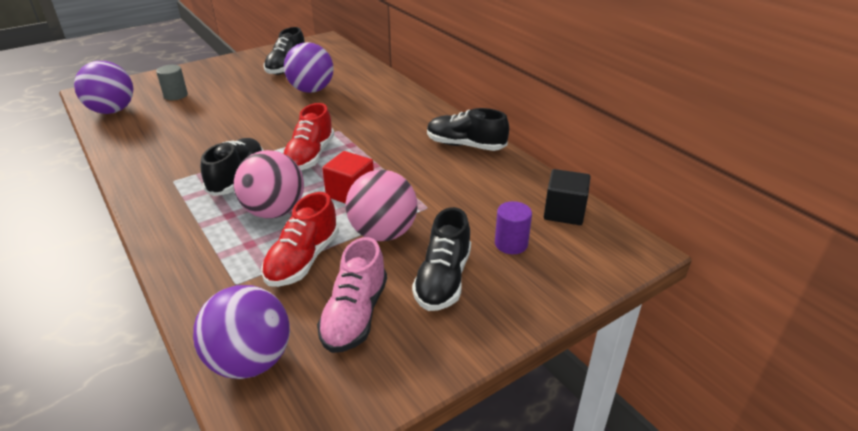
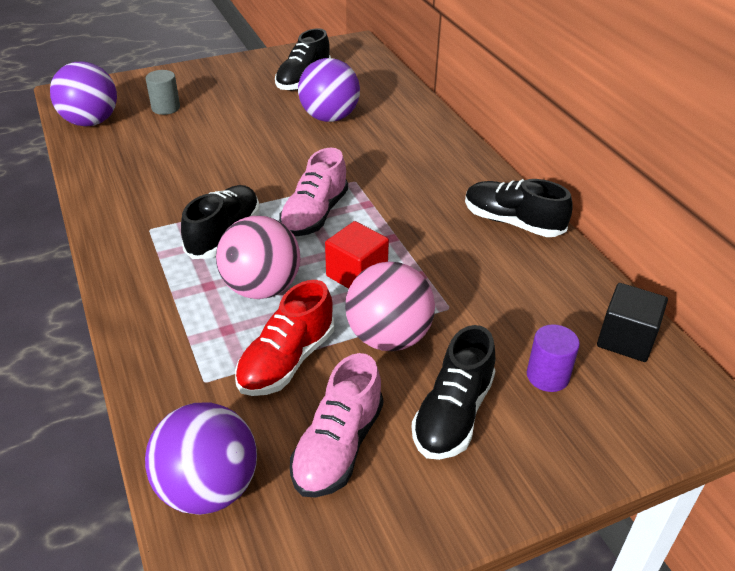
camera: 10 degrees right, 5 degrees up
red shoe [284,103,334,170] -> pink shoe [279,148,348,236]

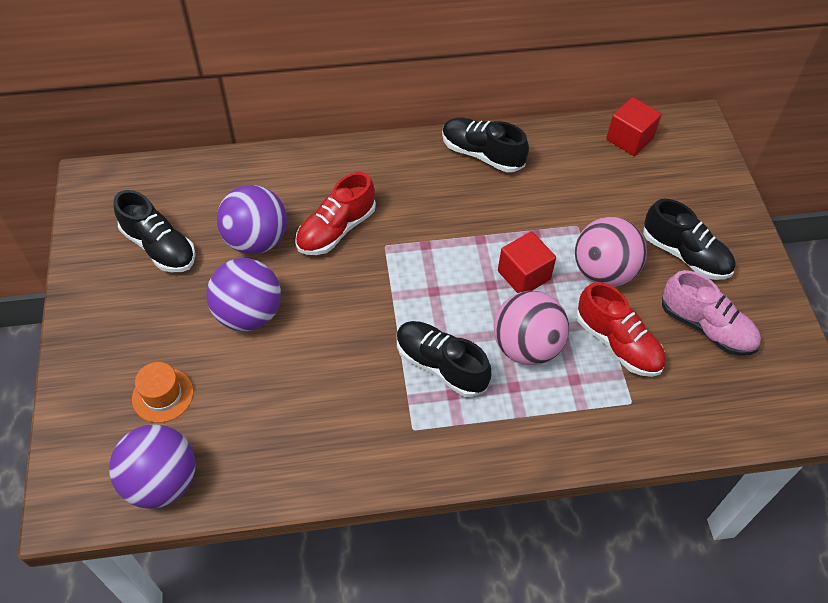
camera: 75 degrees left, 15 degrees up
purple ball [145,403,257,515] -> purple ball moved to [206,258,281,331]
grey cylinder [146,70,180,115] -> orange hat [132,362,194,423]
pink shoe [279,148,348,236] -> none
black shoe [465,179,573,237] -> black shoe turned 75 degrees clockwise [442,118,529,173]
purple cylinder [527,324,580,392] -> none
black cube [597,283,668,362] -> red cube [606,97,661,156]
none -> red shoe [295,172,376,255]

